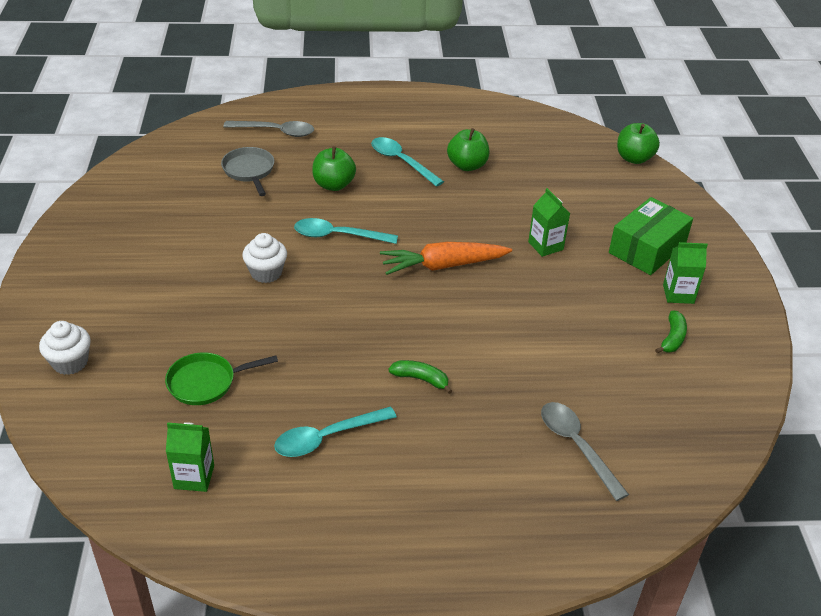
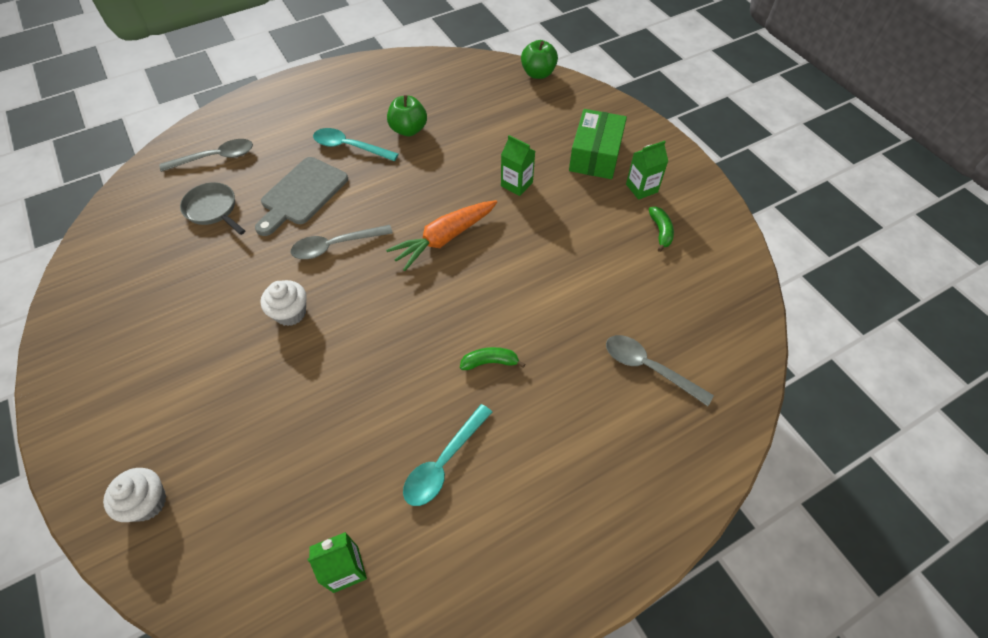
camera: 25 degrees left, 15 degrees up
green pan [165,352,278,405] -> none
turquoise spoon [294,218,398,244] -> grey spoon [291,225,393,259]
green apple [312,146,356,191] -> grey cutting board [255,157,348,236]

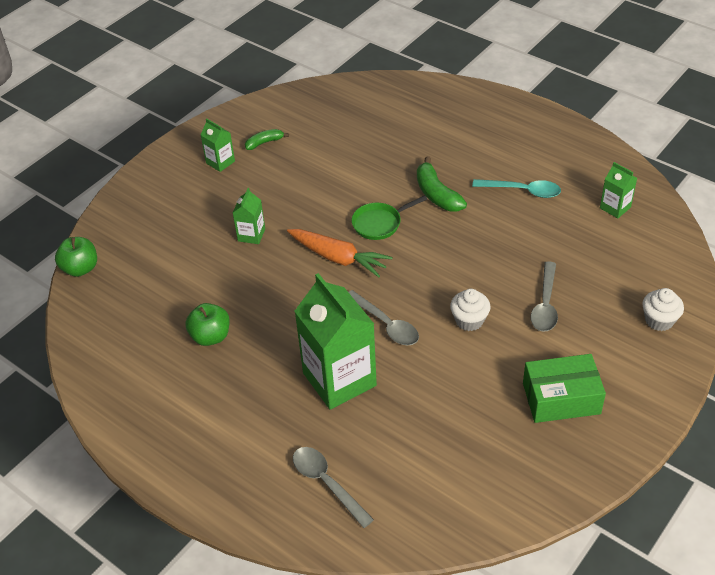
camera: 110 degrees left, 10 degrees down
grey pan [180,182,245,235] -> none
grey cutting board [255,157,348,236] -> green carton [295,273,377,410]
turquoise spoon [313,128,399,161] -> none
green banana [460,347,525,370] -> green banana [417,156,467,212], size x1.66
green box [569,109,627,179] -> green box moved to [523,354,606,423]
grey spoon [606,335,714,406] -> grey spoon moved to [530,261,558,331]
none -> green pan [352,195,427,240]

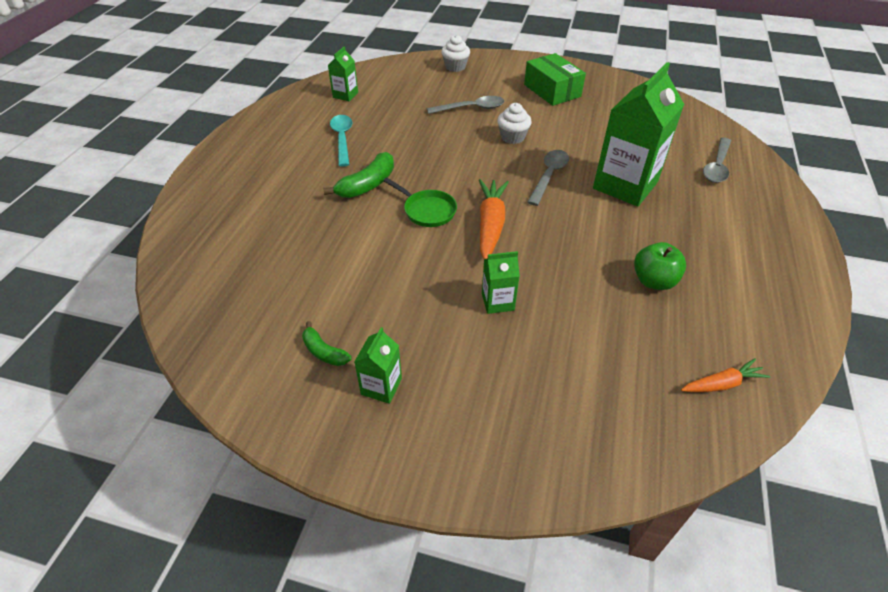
camera: 115 degrees left, 0 degrees up
green apple [55,237,97,277] -> none
none -> orange carrot [681,358,770,392]

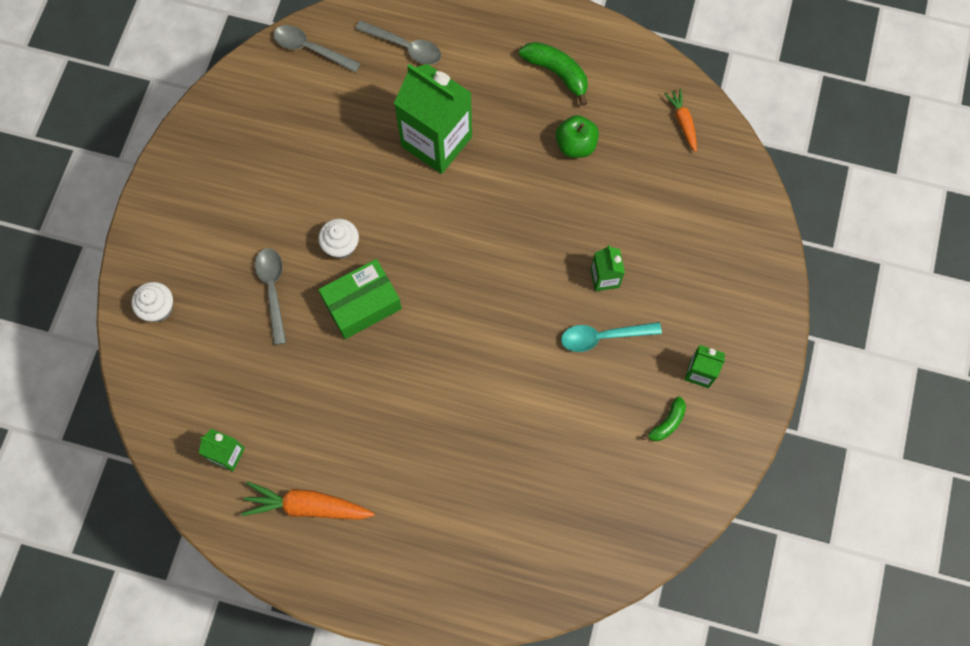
camera: 90 degrees left, 25 degrees up
green banana [323,152,394,198] -> green banana moved to [519,42,588,106]
turquoise spoon [330,115,352,167] -> turquoise spoon moved to [561,322,662,352]
green pan [383,178,457,227] -> none
orange carrot [479,179,509,259] -> orange carrot moved to [241,482,375,520]
green box [524,53,586,106] -> green box moved to [318,259,402,339]
grey spoon [527,150,569,206] -> grey spoon moved to [273,25,361,73]

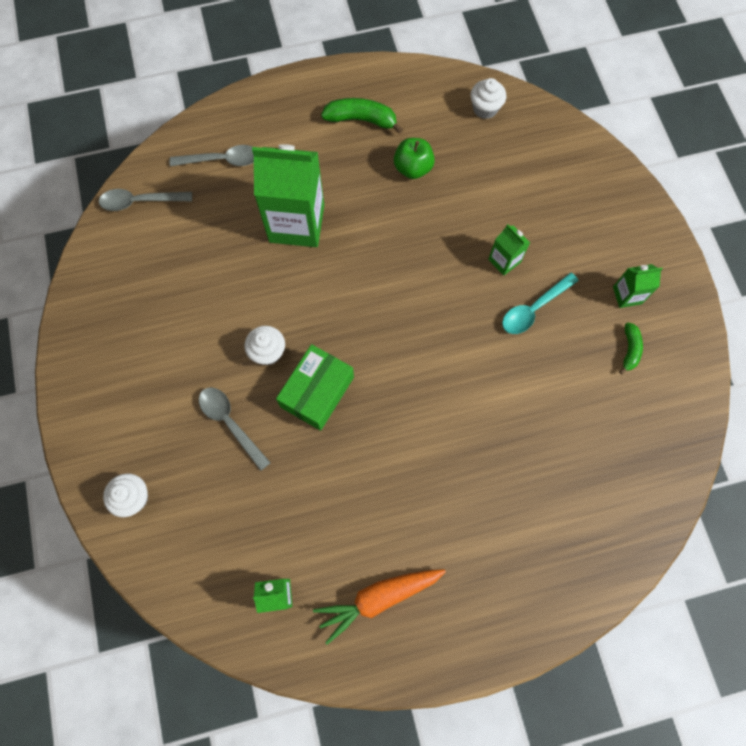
camera: 30 degrees left, 0 degrees up
orange carrot [664,88,697,152] -> white cupcake [470,78,506,119]

